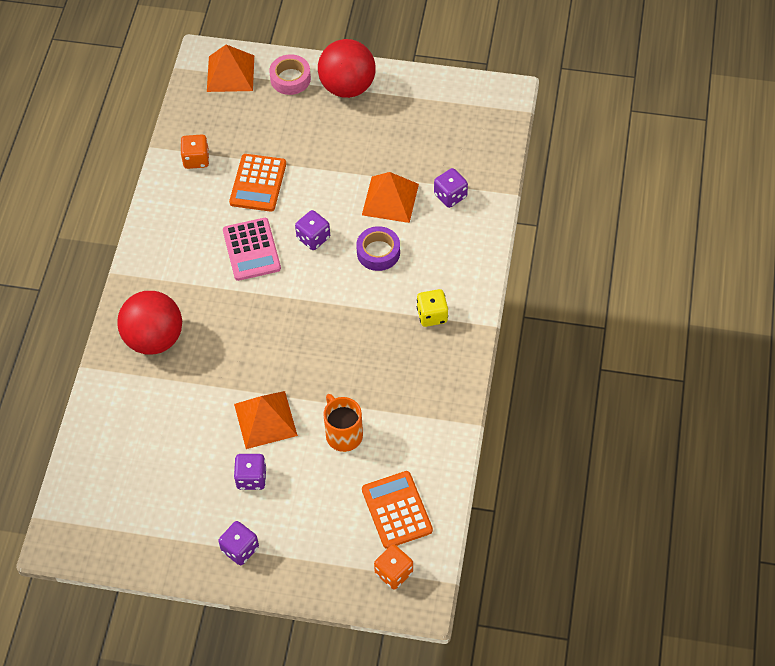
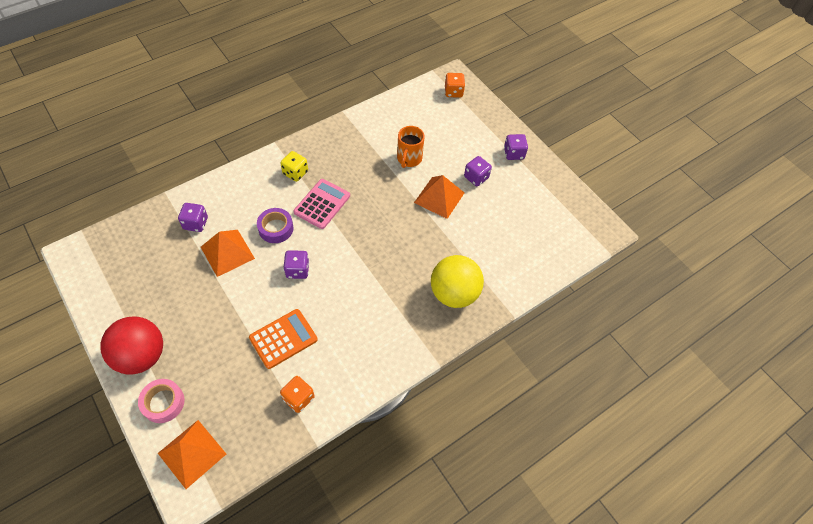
camera: 140 degrees left, 0 degrees up
red ball [117,291,182,355] -> yellow ball [431,255,484,308]
pink calculator [223,218,281,281] -> pink calculator moved to [294,179,350,229]
orange calculator [362,471,433,549] -> none

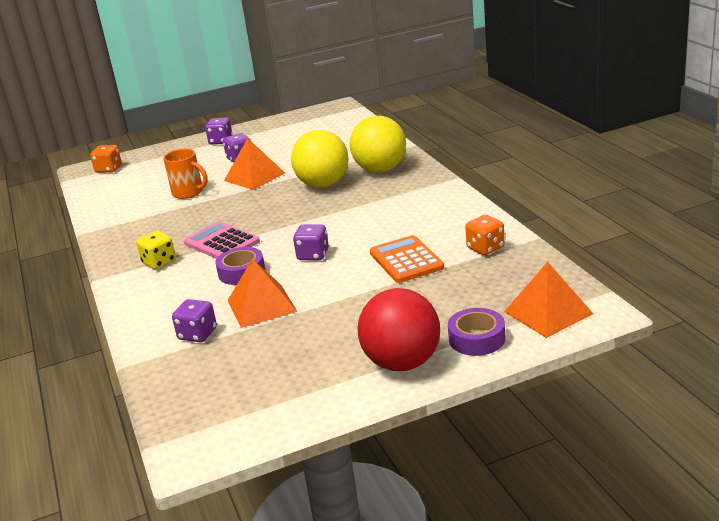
camera: 70 degrees left, 30 degrees down
pink tape [138,379,185,423] -> purple tape [448,308,505,356]
none -> yellow ball [291,130,349,188]

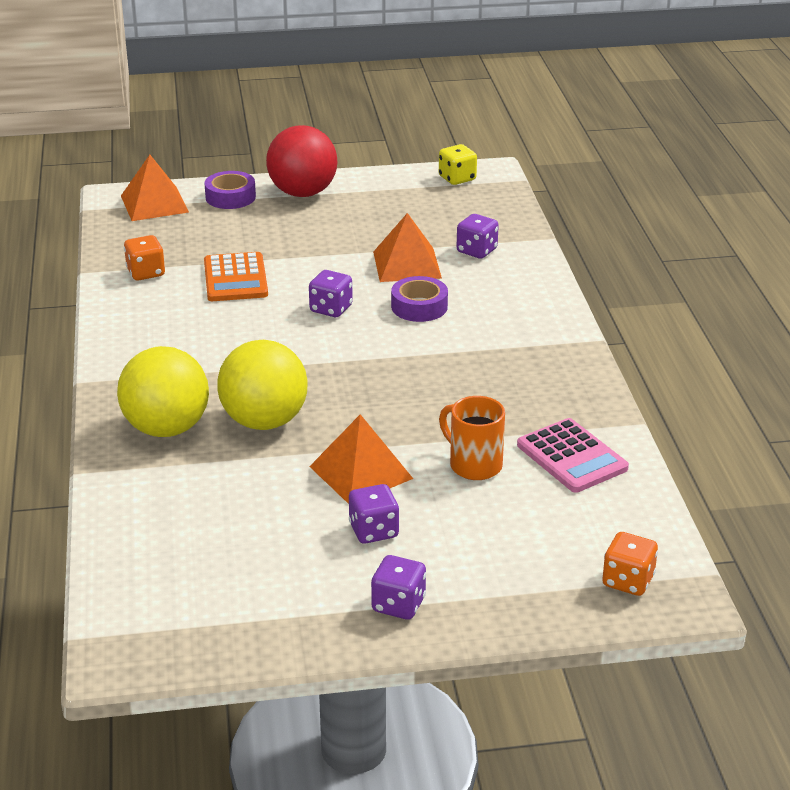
camera: 170 degrees left, 5 degrees up
yellow dice [136,231,176,269] -> yellow dice moved to [439,144,477,185]
pink calculator [184,222,260,259] -> pink calculator moved to [517,418,629,493]

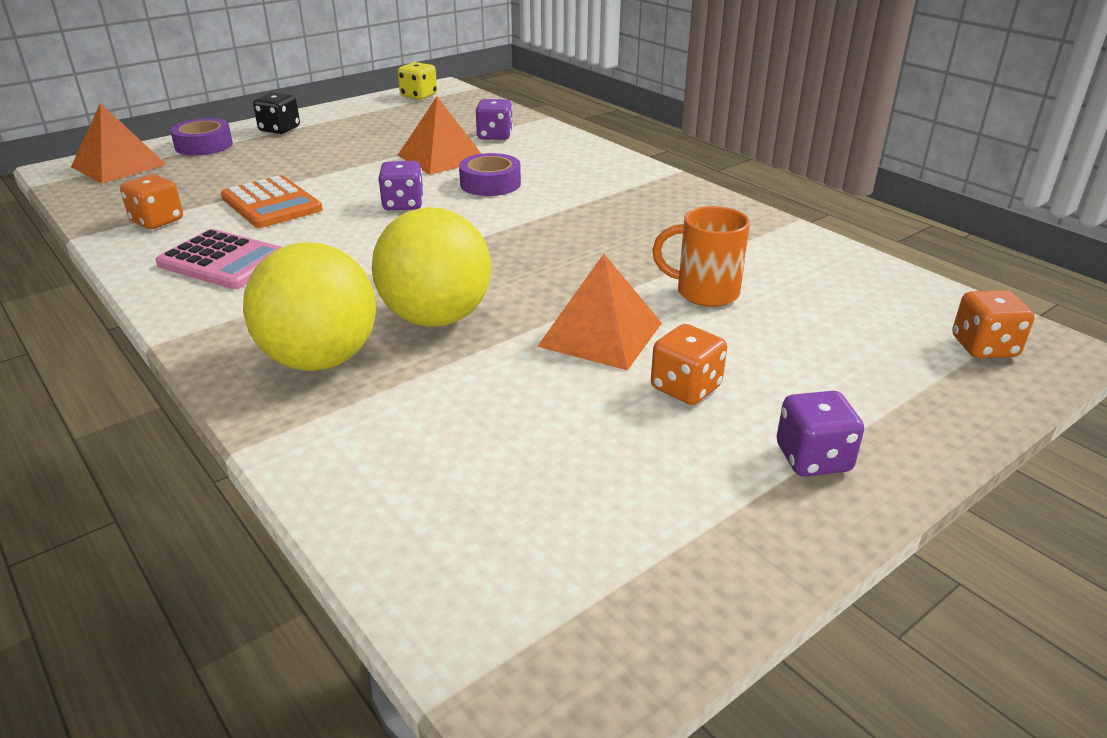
camera: 30 degrees left, 0 degrees up
red ball [266,125,338,197] -> black dice [253,92,300,134]
purple dice [349,484,399,544] -> orange dice [651,324,727,405]
pink calculator [517,418,629,493] -> pink calculator moved to [155,229,282,289]

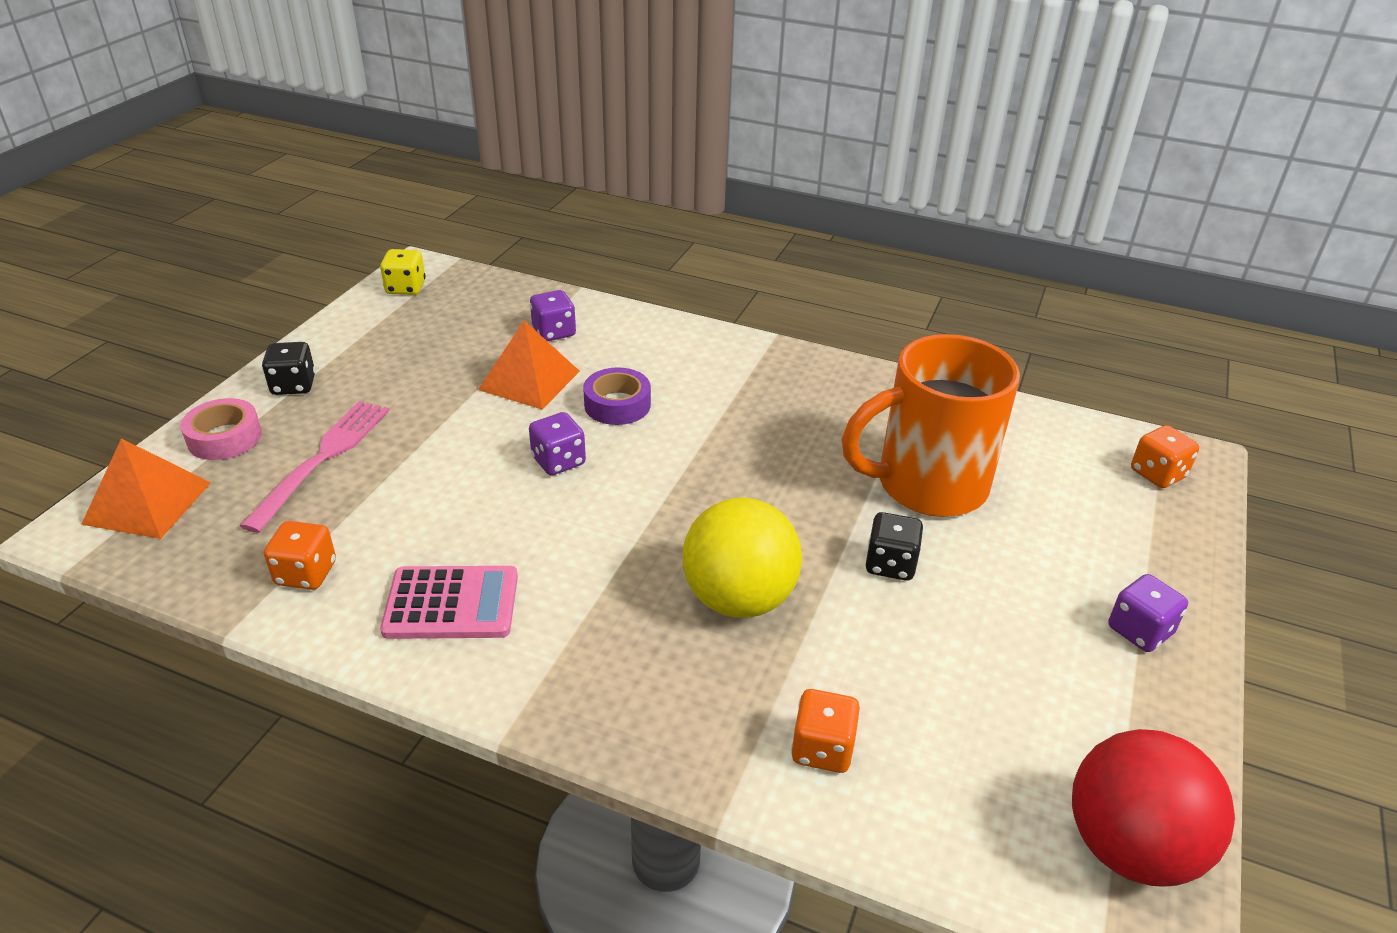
camera: 30 degrees left, 5 degrees up
purple tape [170,118,233,156] -> pink tape [180,398,262,460]
orange calculator [221,175,323,228] -> none
yellow ball [243,242,376,371] -> none
orange pyramid [537,254,662,370] -> black dice [866,512,924,581]
orange dice [651,324,727,405] -> orange dice moved to [791,689,860,773]
orange mug [652,206,750,307] -> orange mug [842,334,1020,517], size x1.90
none -> pink fork [240,401,390,533]
none -> red ball [1072,729,1235,887]

